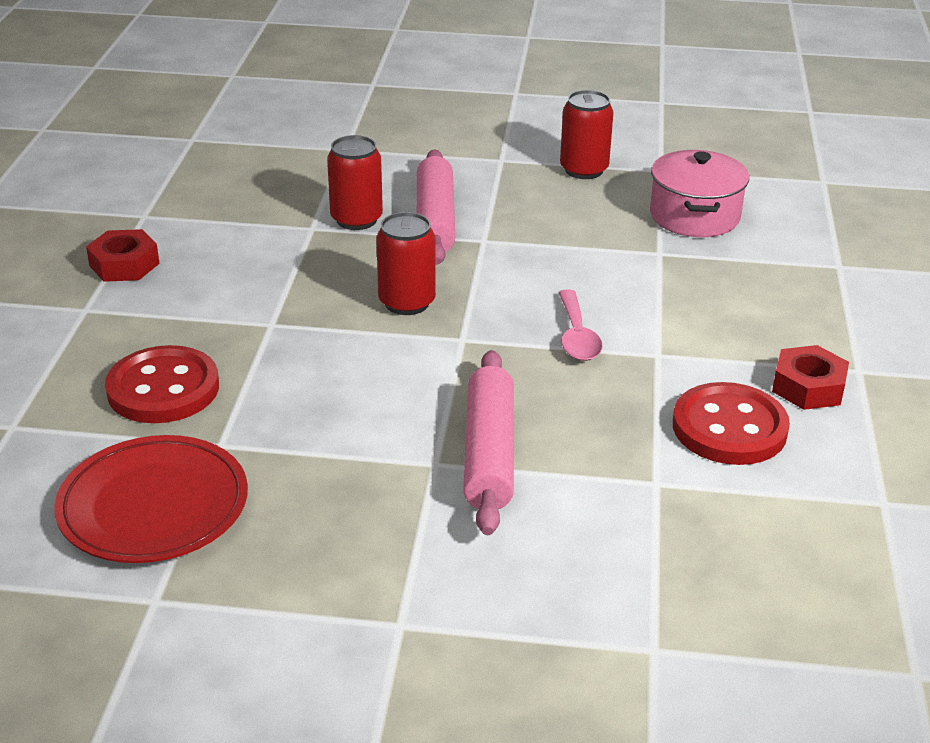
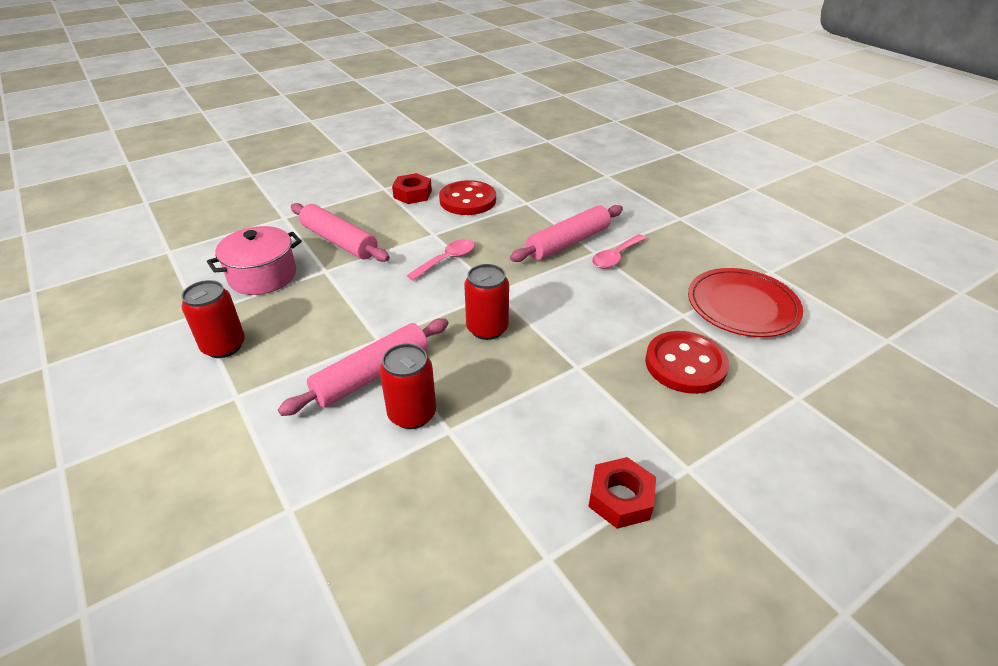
camera: 130 degrees left, 5 degrees up
none -> pink rolling pin [291,203,390,262]
none -> pink spoon [592,234,646,269]

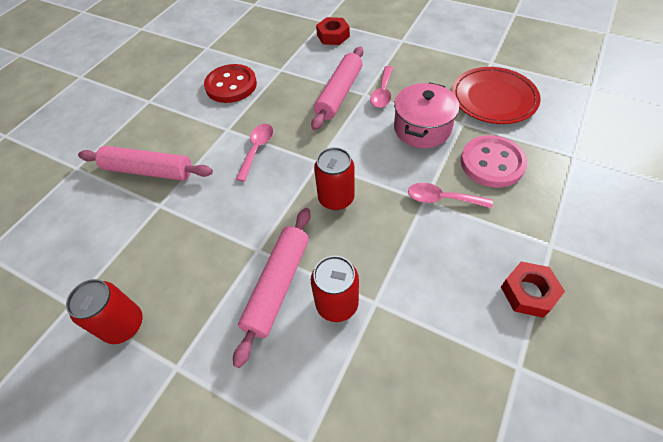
camera: 25 degrees left, 15 degrees up
pink pot [207,226,302,295] -> pink pot moved to [394,82,459,148]
red nut [392,173,432,204] -> red nut moved to [316,17,350,45]
red button [645,331,729,394] -> pink button [461,135,527,188]
none -> pink spoon [408,183,493,208]

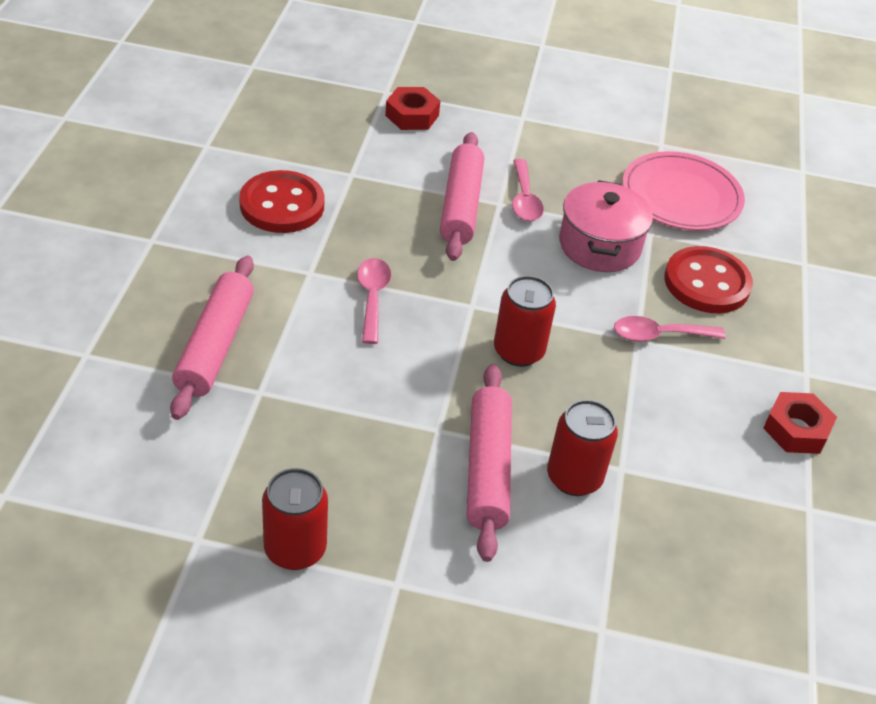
camera: 25 degrees left, 10 degrees down
pink rolling pin [78,146,213,181] -> pink rolling pin turned 75 degrees counterclockwise [170,256,254,420]
red plate [452,67,541,124] -> pink plate [623,151,745,231]
pink button [461,135,527,188] -> red button [664,246,753,313]

